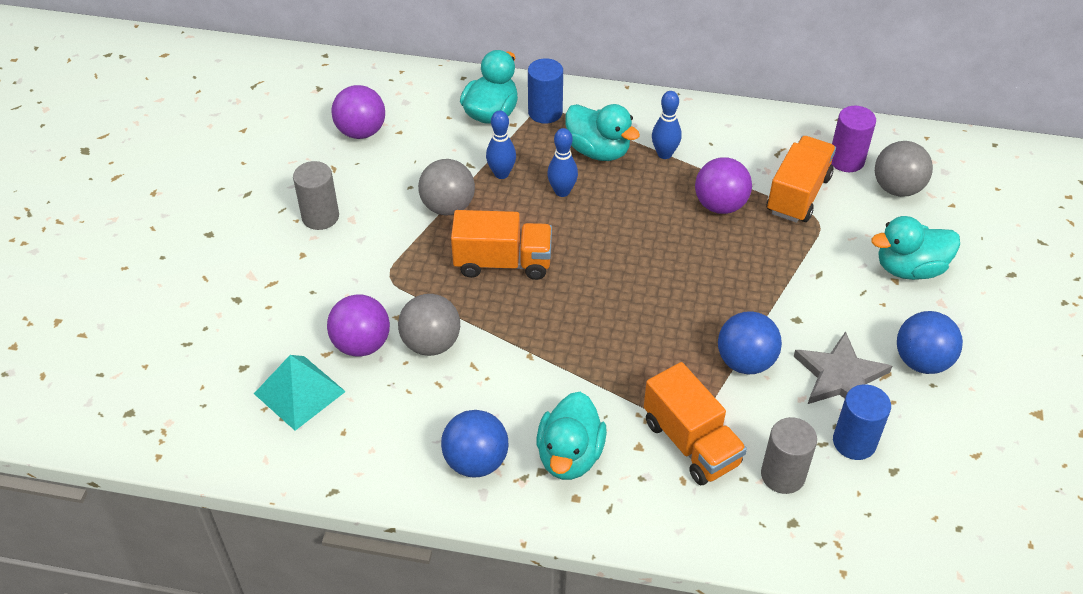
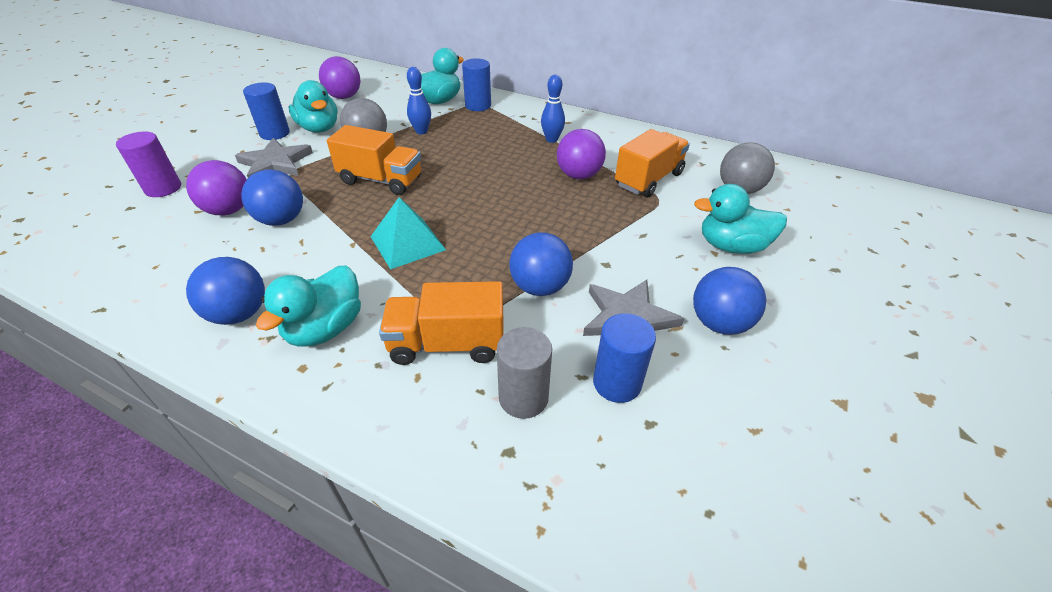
camera: 15 degrees right, 5 degrees down
turquoise pyramid [254,355,346,431] -> turquoise pyramid moved to [371,197,446,269]
grey cylinder [293,161,339,230] -> blue cylinder [243,83,290,140]
grey ball [398,294,460,356] -> blue ball [241,169,303,226]
blue bowling pin [547,128,578,197] -> none
turquoise duck [565,104,640,161] -> turquoise duck moved to [288,80,338,133]
orange truck [644,362,747,485] -> orange truck turned 105 degrees clockwise [379,281,504,365]
purple cylinder [831,106,876,172] -> purple cylinder moved to [116,132,181,197]
none -> grey star [235,138,313,178]

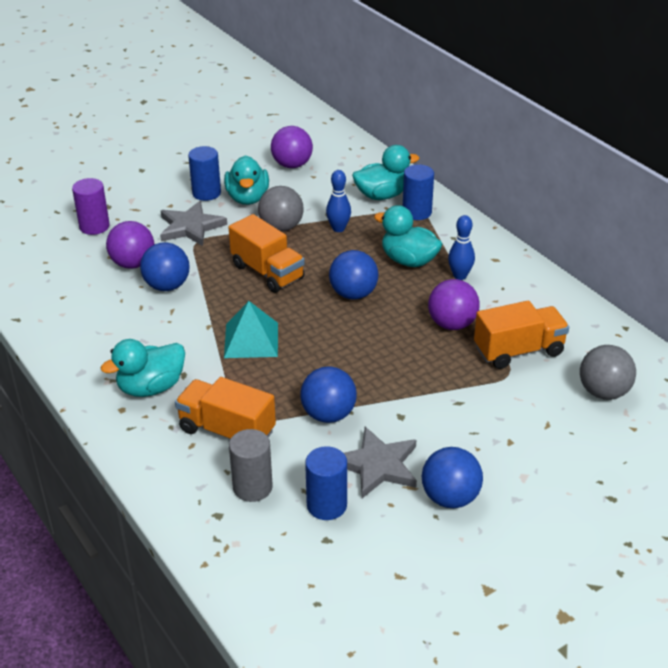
camera: 30 degrees right, 5 degrees down
blue ball [186,257,265,325] -> blue ball moved to [329,250,378,300]
turquoise duck [694,184,787,254] -> turquoise duck moved to [374,205,442,267]

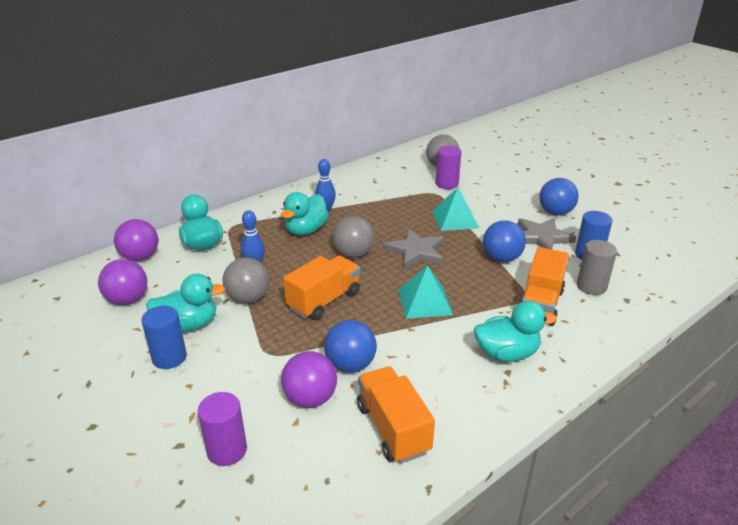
camera: 95 degrees left, 5 degrees down
turquoise duck [101,339,185,397] -> turquoise duck turned 60 degrees counterclockwise [474,301,557,362]
grey star [160,201,227,246] -> grey star moved to [383,229,444,269]
blue ball [329,250,378,300] -> grey ball [333,216,374,258]
blue cylinder [403,164,434,220] -> none
purple ball [428,279,480,330] -> purple ball moved to [114,219,158,261]
orange truck [474,301,569,369] -> orange truck moved to [357,366,435,463]
none -> turquoise pyramid [432,187,479,231]
none -> purple cylinder [436,146,461,189]

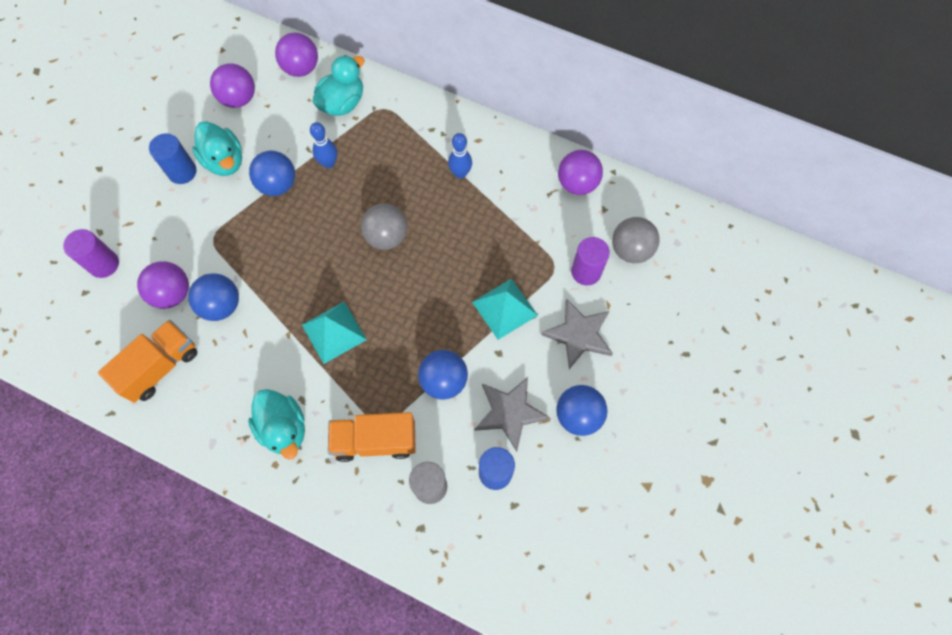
camera: 65 degrees right, 35 degrees up
grey ball [222,257,269,304] -> blue ball [249,151,295,196]
turquoise duck [282,192,329,235] -> none
orange truck [283,256,360,320] -> none
grey star [383,229,444,269] -> grey star moved to [541,299,613,369]
none -> purple ball [558,150,603,195]

